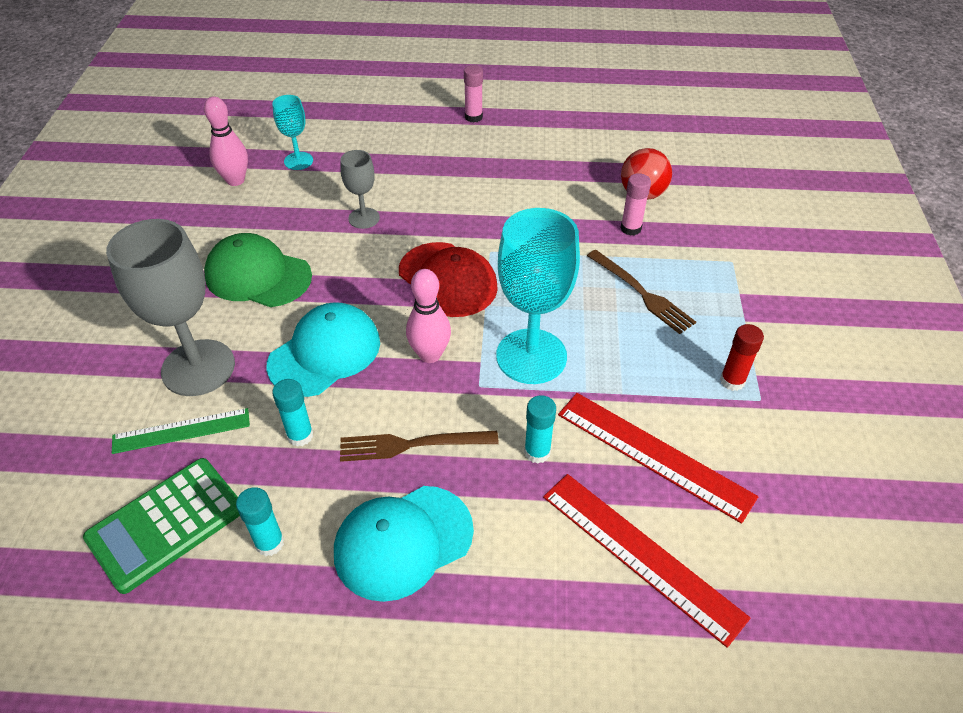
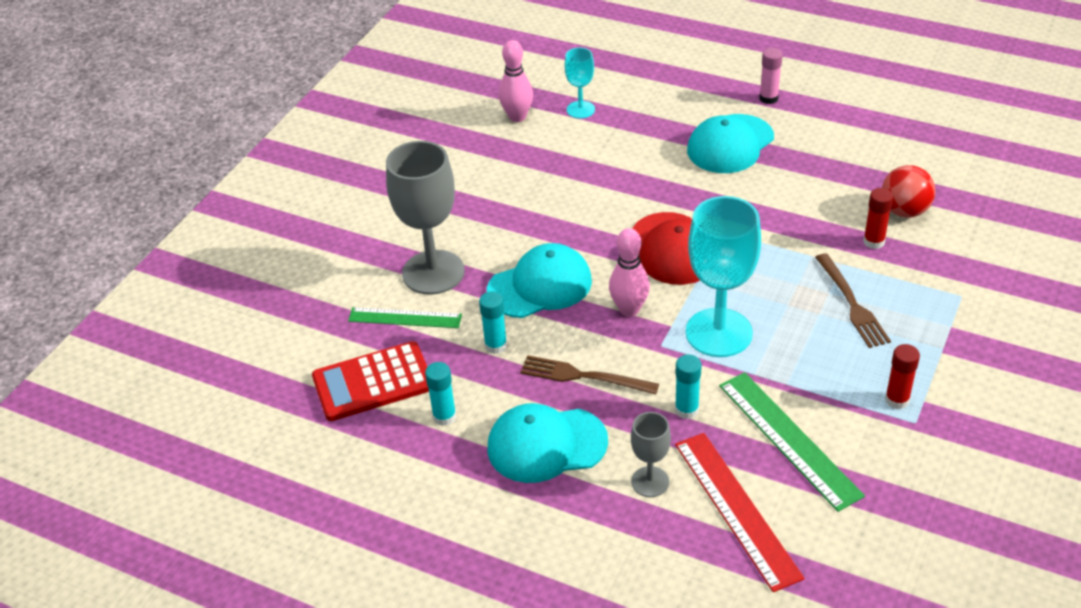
camera: 25 degrees right, 5 degrees down
green calculator [83,458,240,594] -> red calculator [312,341,429,421]
green cap [204,233,312,307] -> none
grey goblet [340,150,380,229] -> grey goblet moved to [631,412,671,497]
red ruler [558,393,758,524] -> green ruler [719,372,865,512]
pink glue stick [621,173,651,236] -> red glue stick [863,188,893,249]
none -> turquoise cap [687,114,774,173]

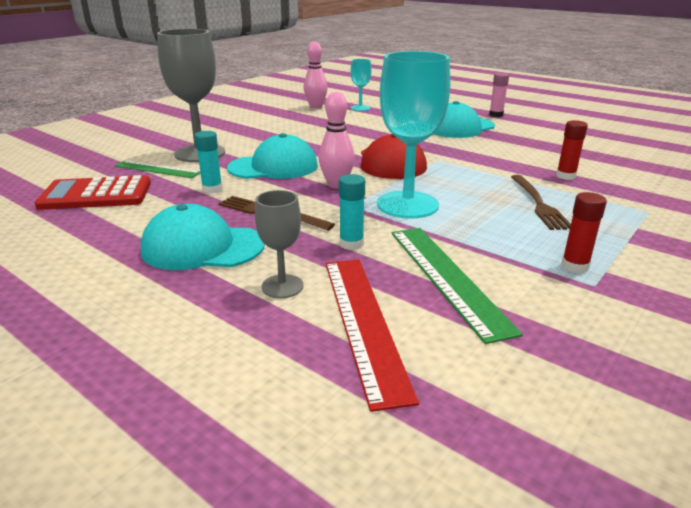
camera: 10 degrees right, 15 degrees down
turquoise glue stick [425,362,456,426] -> none
red ball [882,165,936,217] -> none

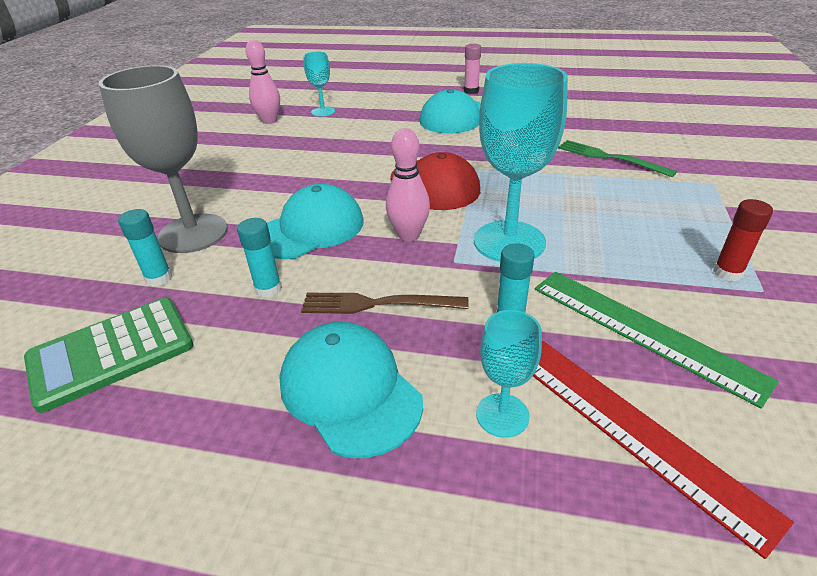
camera: 25 degrees left, 10 degrees up
red calculator [35,175,151,210] -> green calculator [24,298,194,413]
green ruler [114,160,200,178] -> turquoise glue stick [118,209,172,287]
turquoise cap [141,204,265,270] -> turquoise cap turned 75 degrees clockwise [279,322,423,458]
grey goblet [255,190,304,298] -> turquoise goblet [476,310,542,438]
brown fork [511,175,571,230] -> none
red glue stick [556,120,588,180] -> green fork [558,140,677,177]

